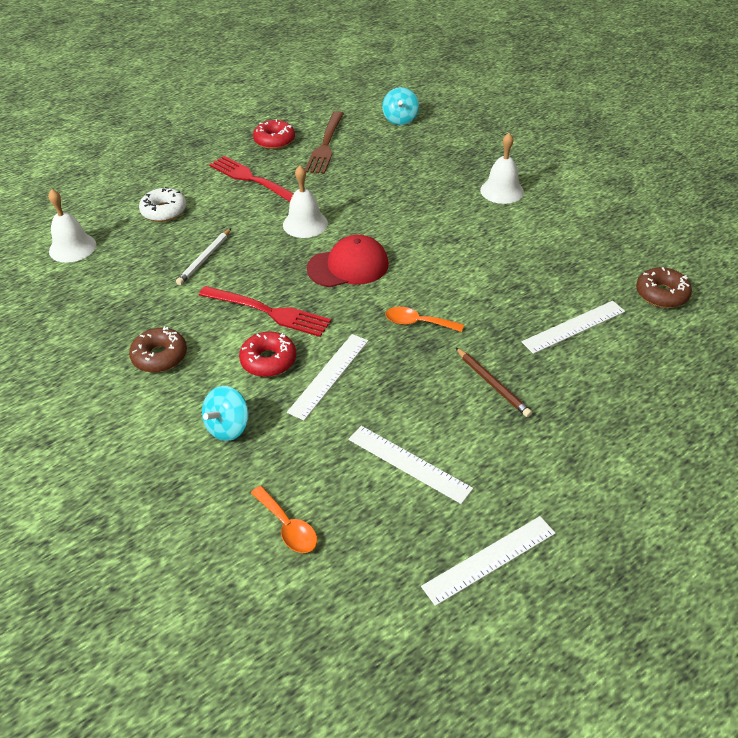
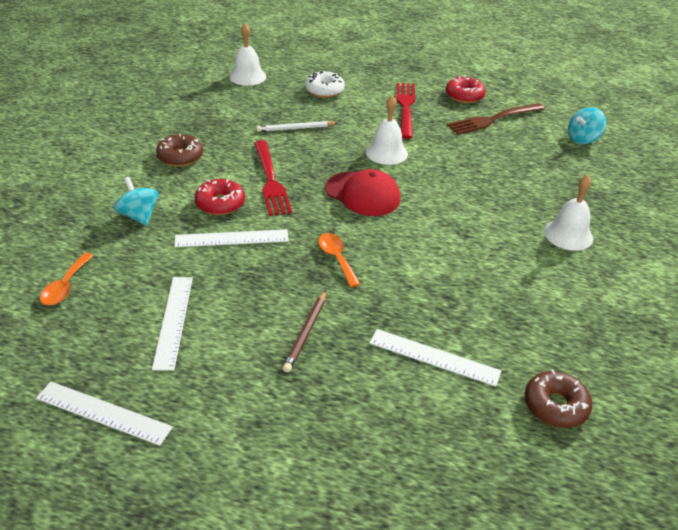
camera: 50 degrees right, 5 degrees down
turquoise spinning top [202,386,249,441] -> turquoise spinning top turned 60 degrees clockwise [114,177,159,226]

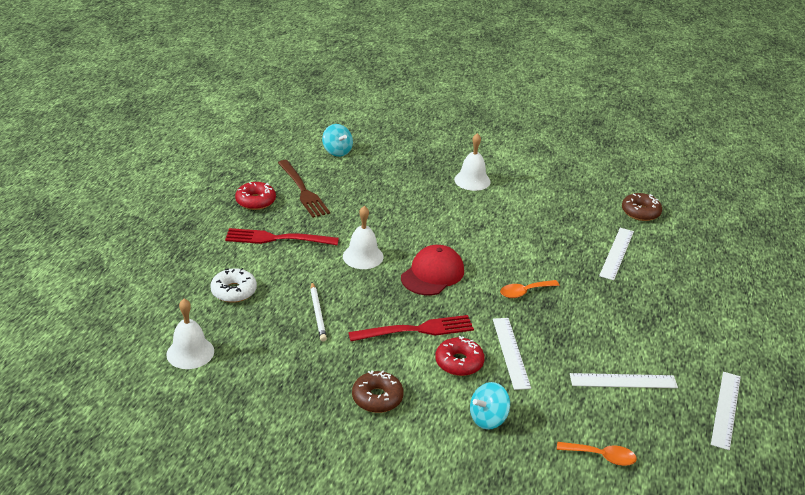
camera: 90 degrees left, 5 degrees down
brown pencil [282,291,326,372] -> none

